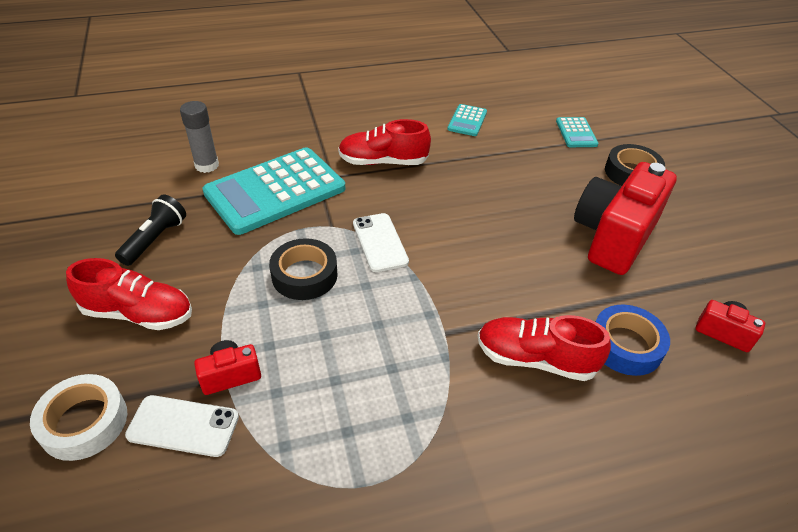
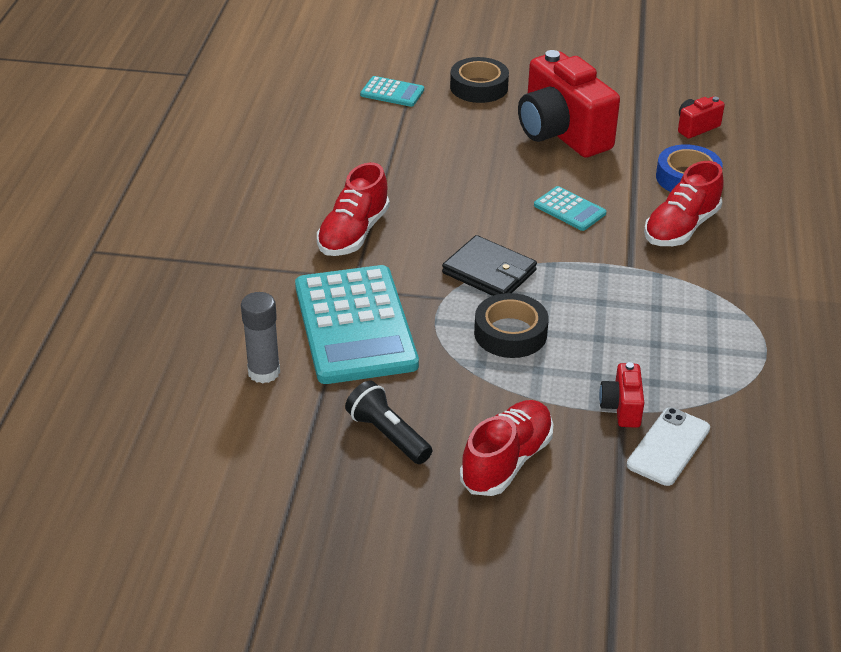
camera: 65 degrees left, 5 degrees down
white tape [30,374,127,461] -> none
white phone [353,213,409,272] -> black wallet [442,235,537,296]
turquoise calculator [447,104,487,136] -> turquoise calculator moved to [534,186,606,231]

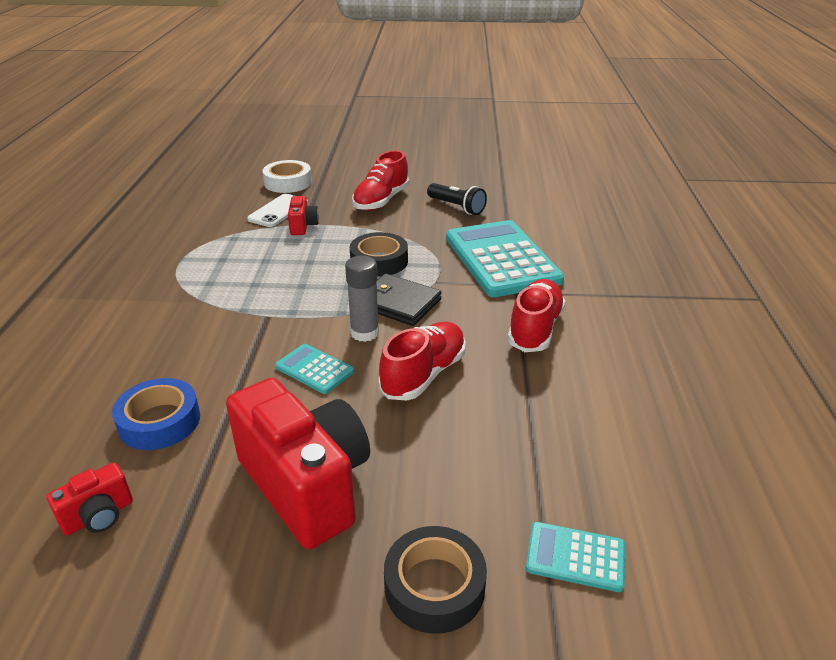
camera: 175 degrees right, 5 degrees down
grey glue stick [241,292,280,384] -> grey glue stick moved to [345,256,379,342]
red shoe [644,161,724,246] -> red shoe moved to [379,322,466,401]
none -> white tape [262,160,312,193]

